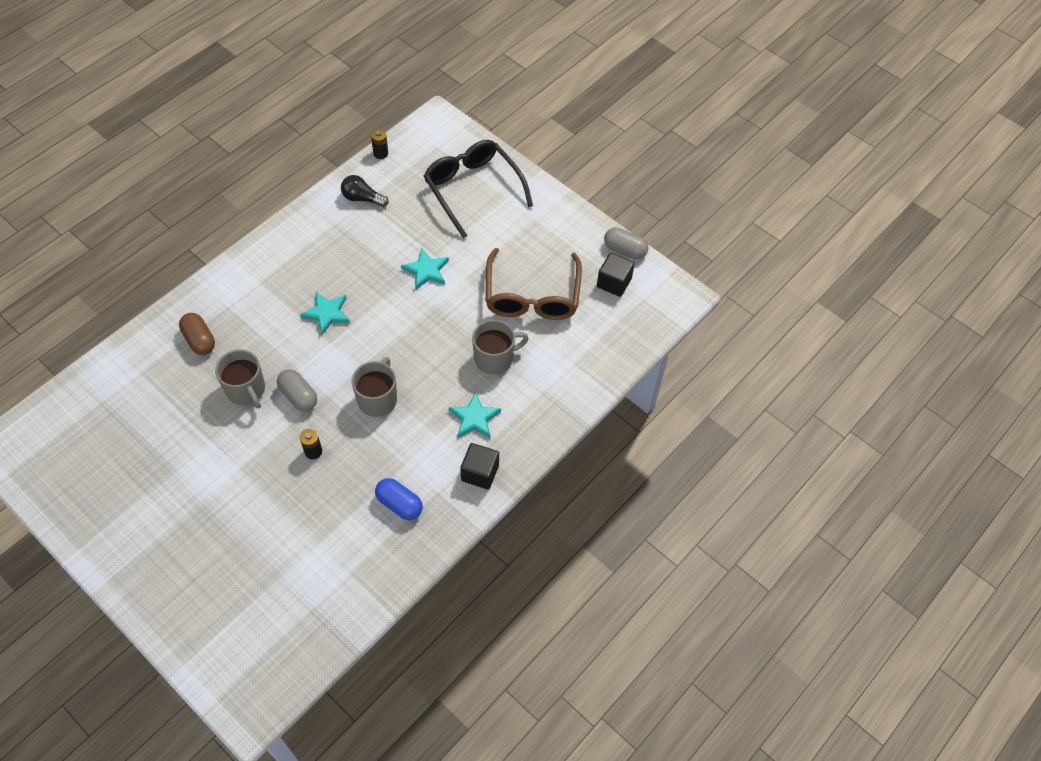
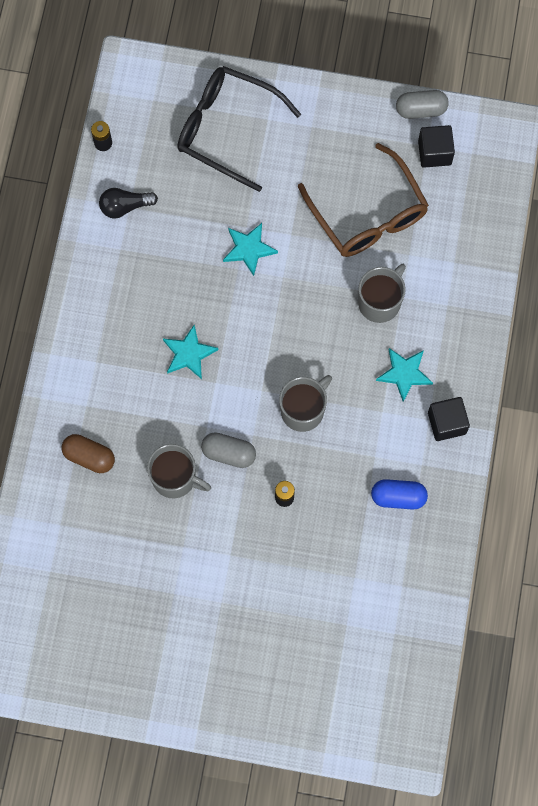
camera: 30 degrees left, 15 degrees up
grey mug [352,357,397,417] -> grey mug turned 60 degrees clockwise [279,375,332,432]

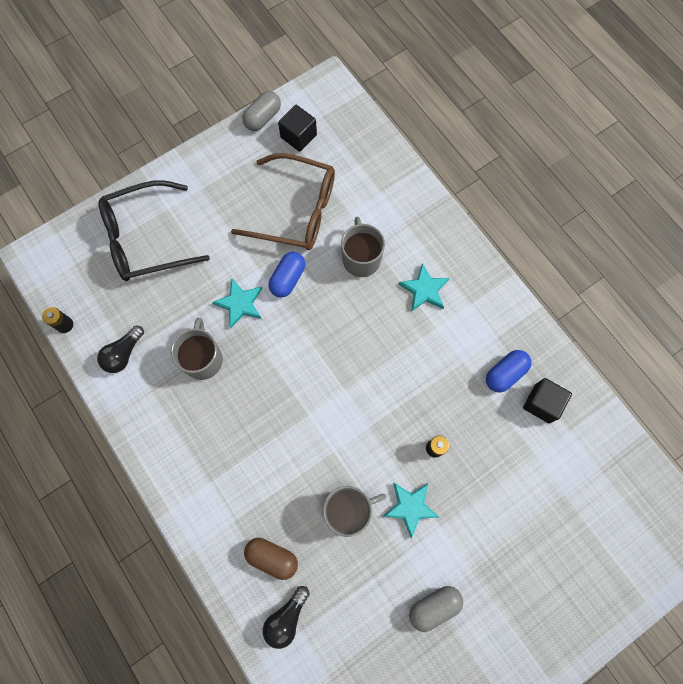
camera: 45 degrees left, 0 degrees up
brown capsule [62,434,115,473] -> brown capsule turned 45 degrees clockwise [244,538,298,580]
turquoise star [163,325,218,379] -> turquoise star moved to [384,483,439,538]
grey capsule [201,432,256,468] -> grey capsule moved to [409,586,463,632]
grey mug [279,375,332,432] -> grey mug moved to [171,318,223,380]
black cube [428,397,470,441] -> black cube moved to [523,378,572,423]
none -> black light bulb [263,586,310,649]
none -> blue capsule [269,252,305,298]

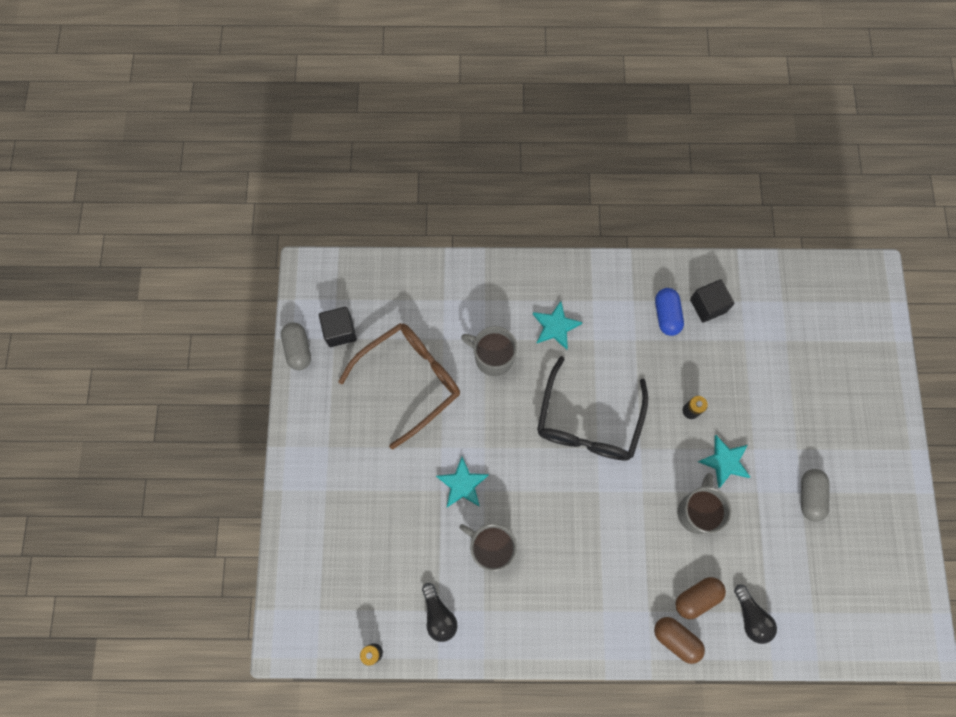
camera: 55 degrees left, 0 degrees up
black glasses [98,180,210,281] -> black glasses moved to [537,356,648,461]
blue capsule [269,252,305,298] -> none
none -> brown capsule [654,617,705,664]

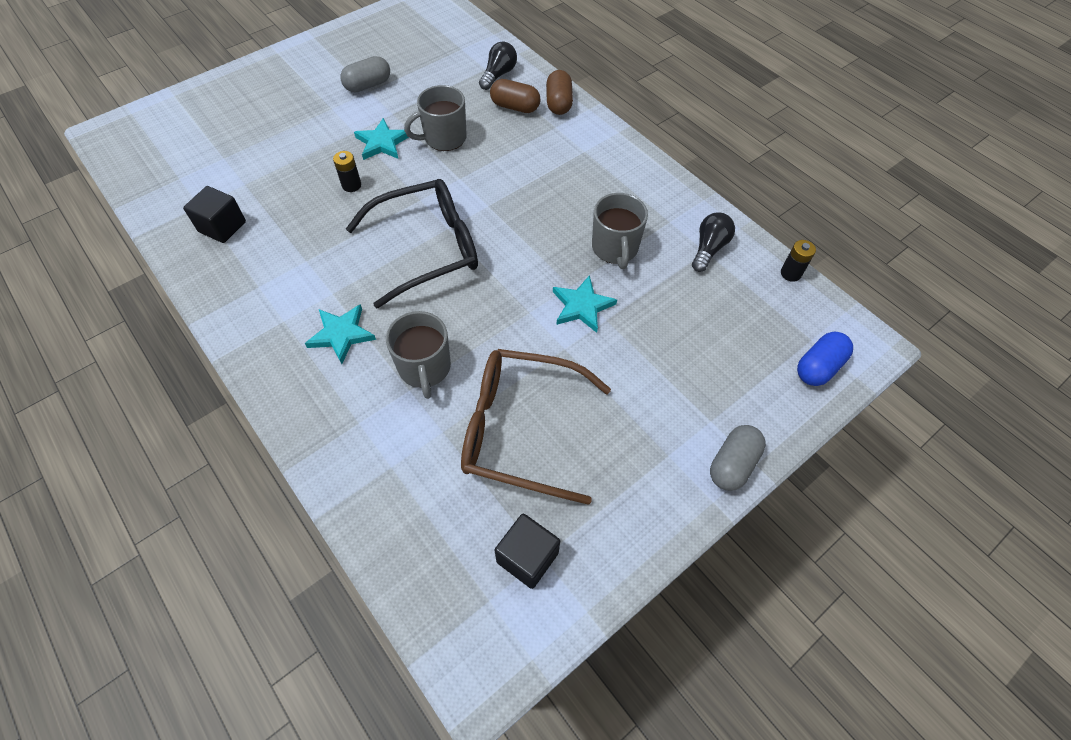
camera: 130 degrees left, 15 degrees down
grey capsule [281,322,311,370] -> grey capsule moved to [710,425,766,491]
blue capsule [655,288,684,336] -> blue capsule moved to [797,332,853,386]

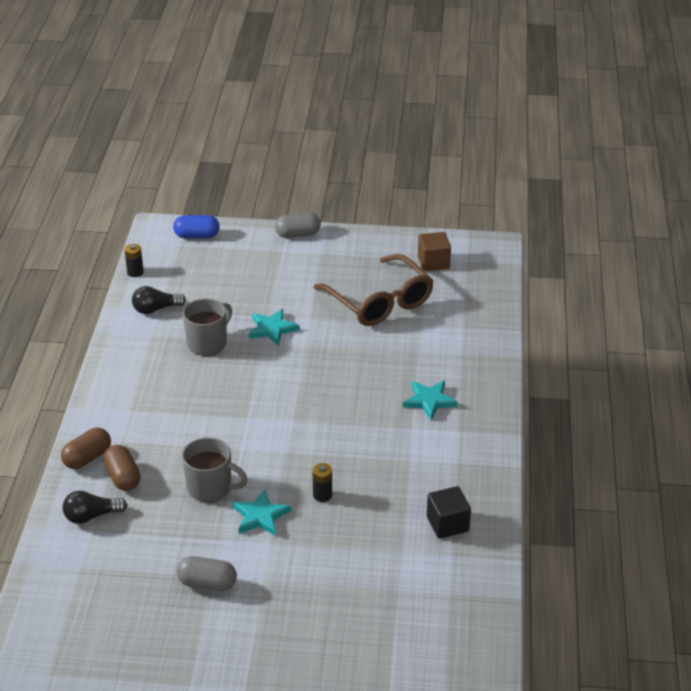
camera: 135 degrees left, 20 degrees down
black glasses [346,179,478,309] -> none
grey mug [386,311,451,399] -> none
black cube [495,513,560,589] -> brown cube [418,232,451,271]

